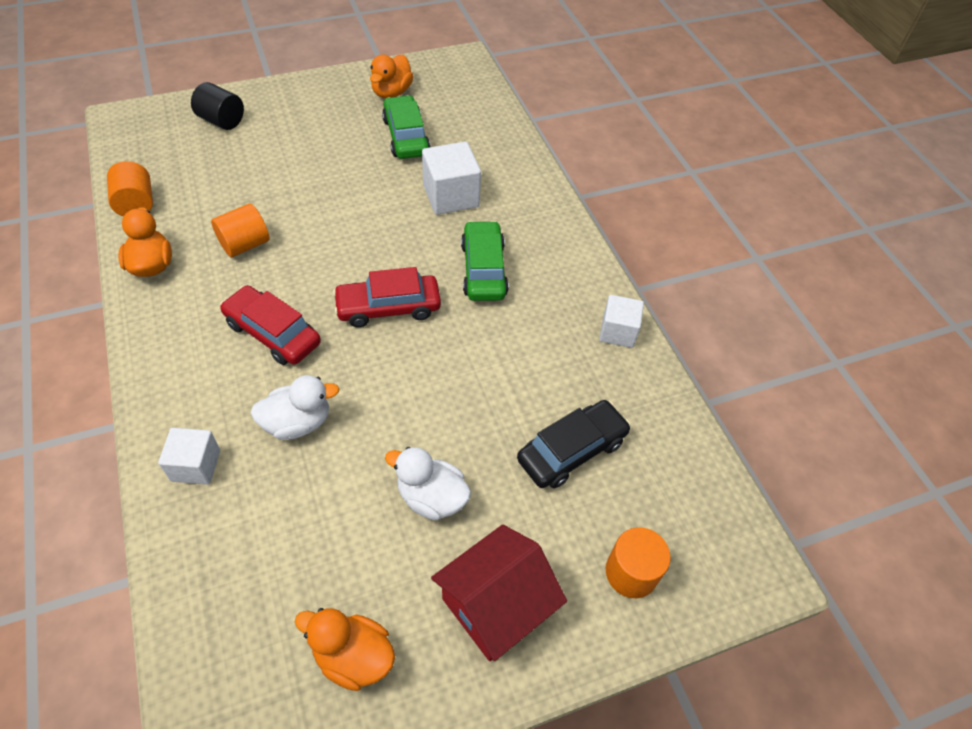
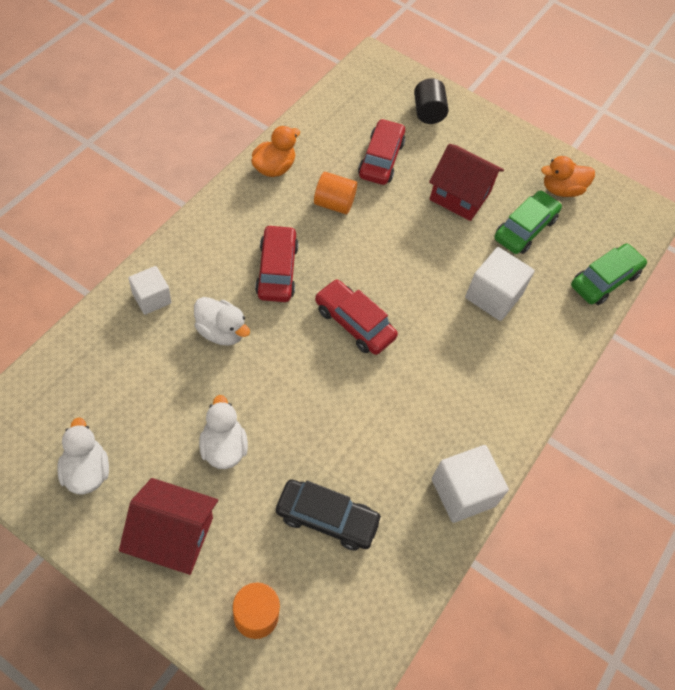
camera: 50 degrees right, 5 degrees up
orange cylinder [107,161,153,216] -> none
orange duck [295,608,395,691] -> white duck [57,417,109,494]
green car [461,221,509,301] -> green car moved to [571,243,647,305]
white cube [599,295,644,348] -> white cube [432,445,509,523], size x1.53
none -> red car [358,119,406,185]
none -> red house [429,144,504,221]

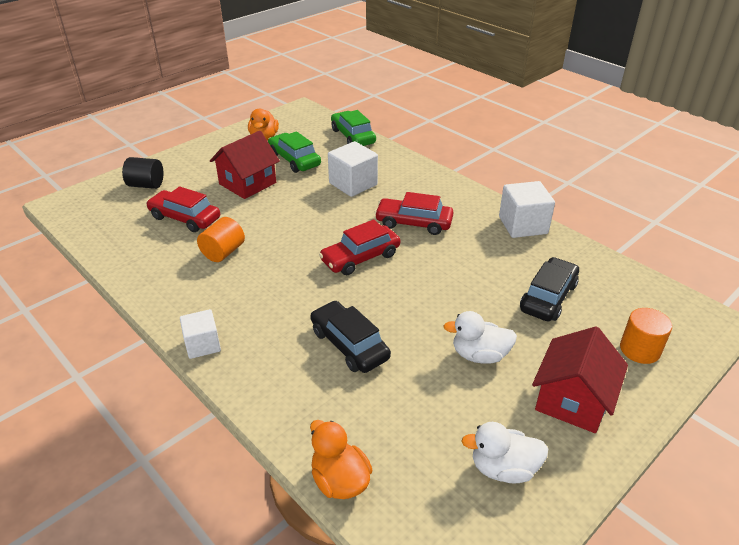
camera: 70 degrees left, 20 degrees down
white cube [129,266,171,315] -> white cube moved to [180,309,221,359]
white duck [194,297,250,346] -> black car [310,301,391,373]
orange duck [251,126,300,177] -> orange duck moved to [310,420,372,499]
red car [255,225,299,302] -> red car moved to [374,192,454,235]

